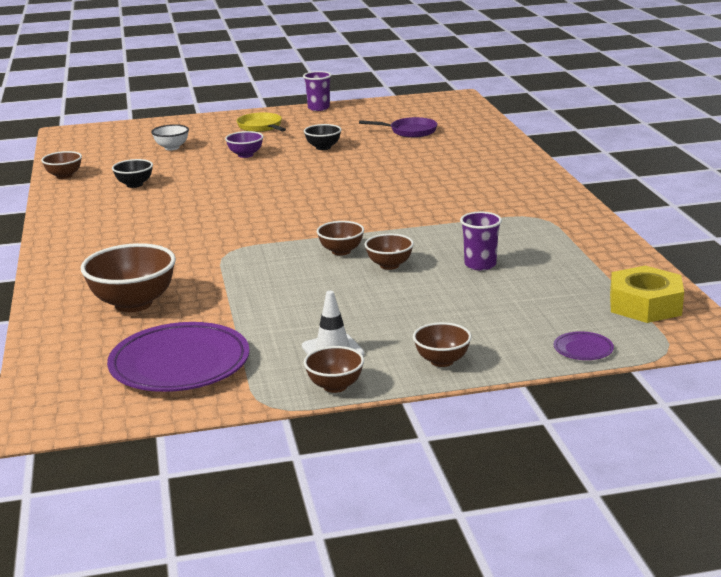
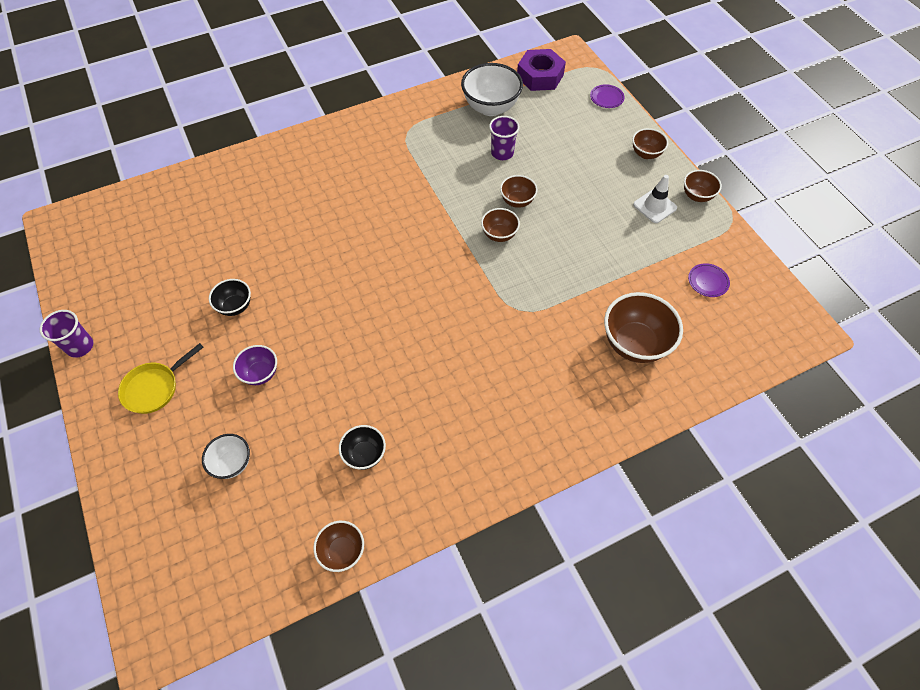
camera: 105 degrees left, 35 degrees up
purple plate [107,322,250,392] -> purple plate [688,263,730,297], size x0.42
purple pan [359,117,438,138] -> none
yellow nut [610,266,684,323] -> purple nut [517,49,566,91]
none -> white bowl [461,63,523,116]

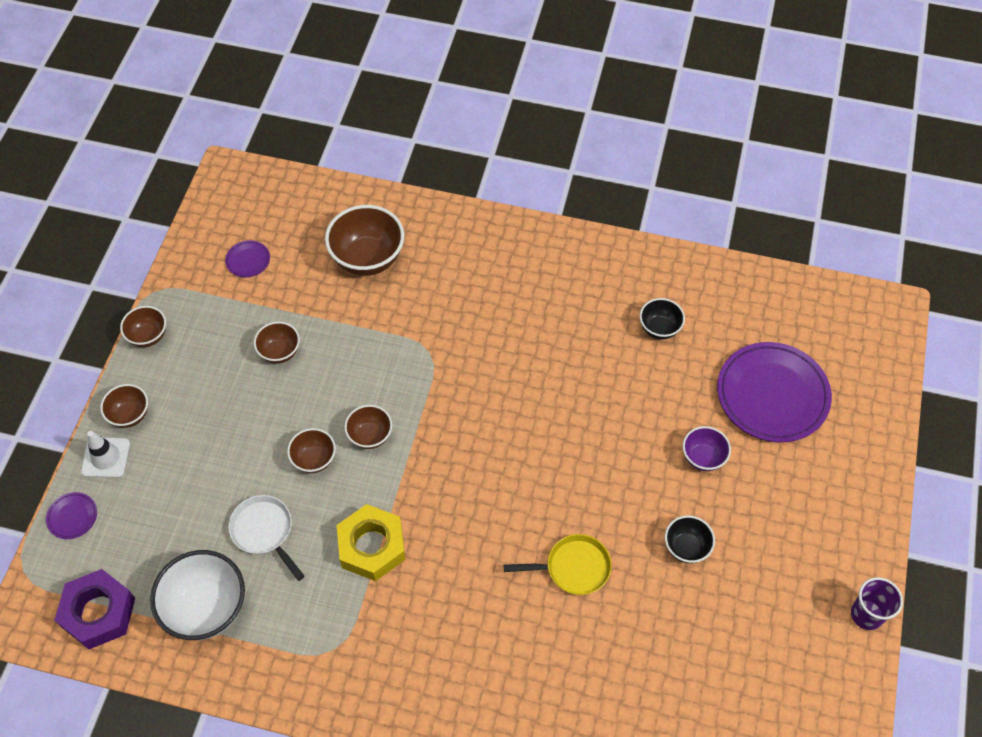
camera: 140 degrees left, 0 degrees up
yellow pan [118,343,204,414] -> yellow pan moved to [504,534,612,595]
white bowl [202,434,250,479] -> purple plate [717,342,832,442]
brown bowl [313,521,364,572] -> brown bowl moved to [254,321,300,364]
purple cup [489,116,520,160] -> white pan [228,495,305,581]
white traffic cone [633,175,677,223] -> white traffic cone moved to [81,431,130,478]
none -> yellow nut [337,504,405,581]

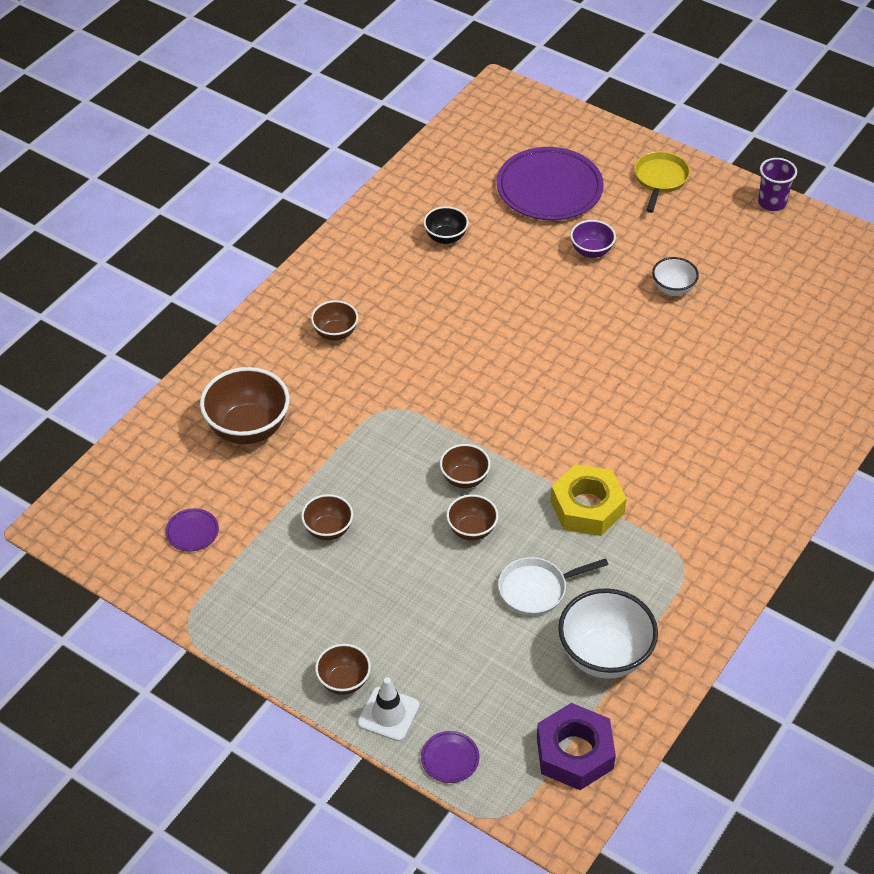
camera: 70 degrees left, 10 degrees down
brown bowl [120,306,166,347] -> brown bowl moved to [311,300,358,341]
yellow pan [504,534,612,595] -> yellow pan moved to [634,151,690,213]
black bowl [665,515,715,563] -> white bowl [652,257,699,296]

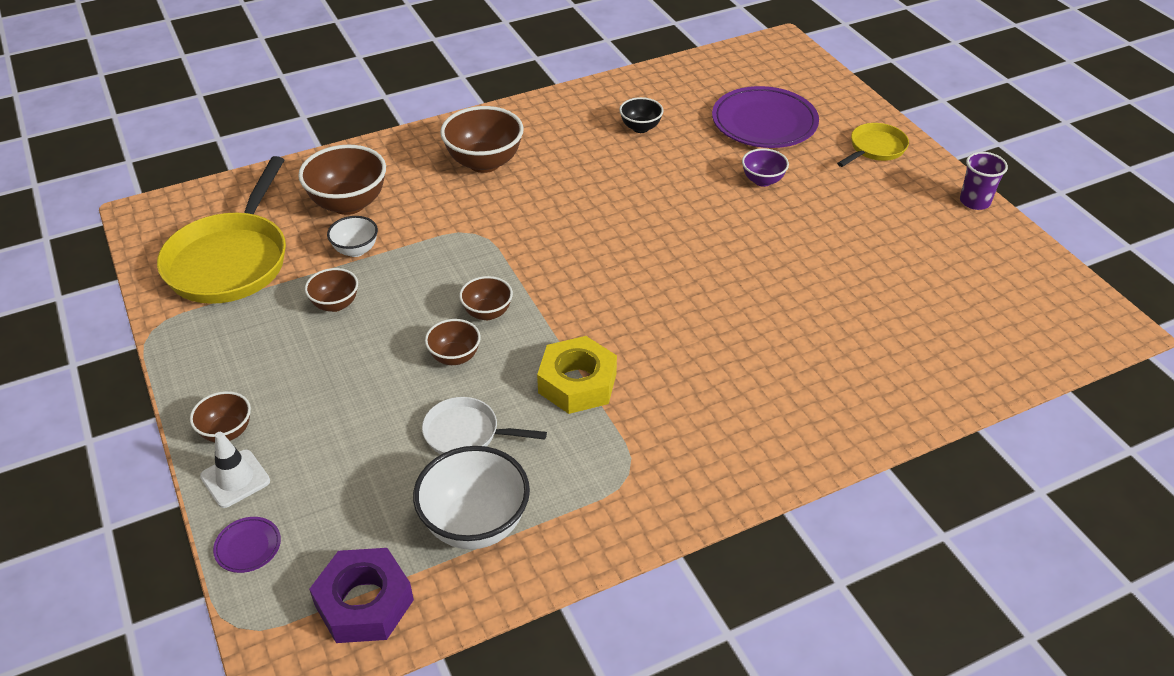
camera: 30 degrees right, 5 degrees down
purple plate [165,508,219,551] -> yellow pan [157,156,286,304]
brown bowl [311,300,358,341] -> brown bowl [440,106,524,173], size x1.79
white bowl [652,257,699,296] -> white bowl moved to [327,216,378,257]

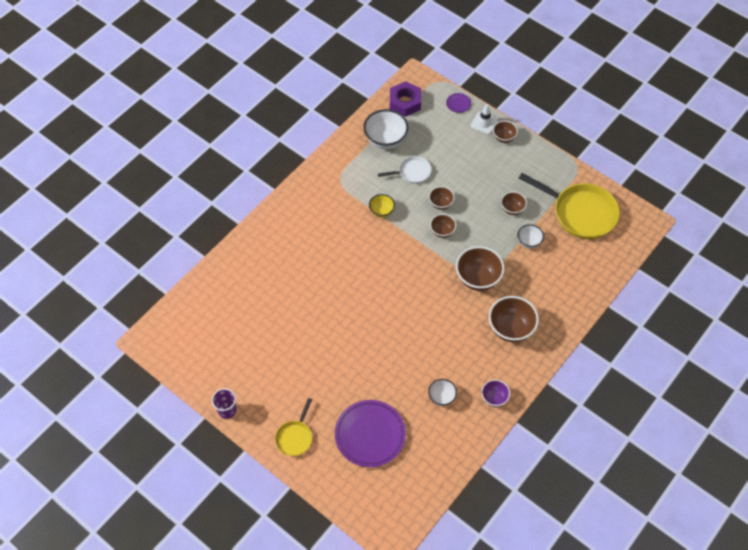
camera: 155 degrees right, 15 degrees up
yellow pan [157,156,286,304] -> yellow pan turned 135 degrees clockwise [519,173,620,239]
brown bowl [298,145,386,215] -> brown bowl moved to [456,246,505,291]
yellow nut [537,336,617,414] -> yellow bowl [369,194,395,218]
black bowl [619,97,664,133] -> white bowl [428,379,457,406]
purple bowl [742,148,789,187] -> purple bowl moved to [481,380,510,407]

